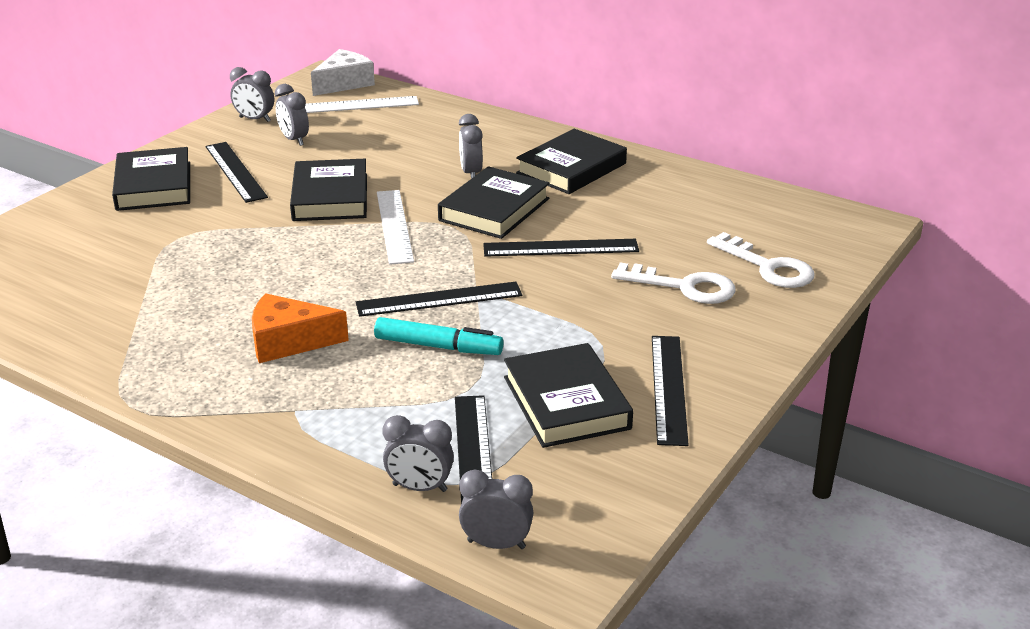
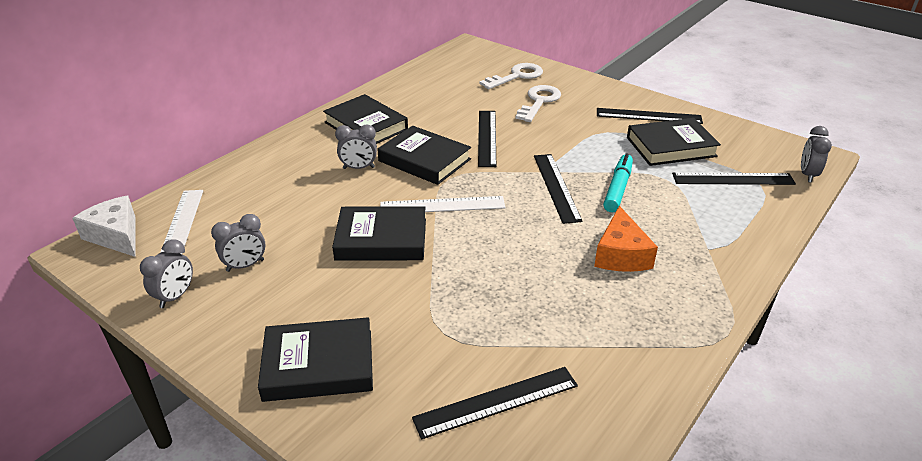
camera: 85 degrees left, 5 degrees up
black ruler [205,142,268,203] -> black ruler moved to [412,367,578,439]
grey clock [383,415,454,492] -> none

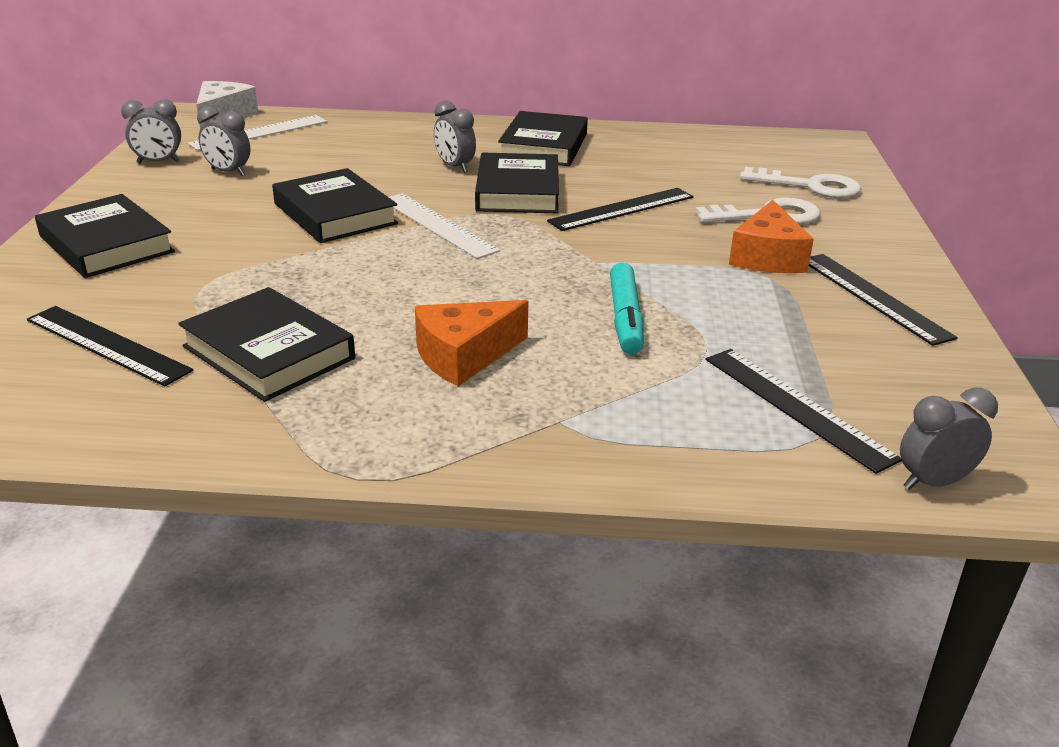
camera: 55 degrees right, 5 degrees down
black ruler [534,154,583,224] -> none
turquoise marker [603,153,633,212] -> turquoise marker turned 105 degrees clockwise [610,262,644,355]
black book [627,118,721,166] -> black book moved to [178,287,355,402]
none -> orange cheese [729,200,814,273]

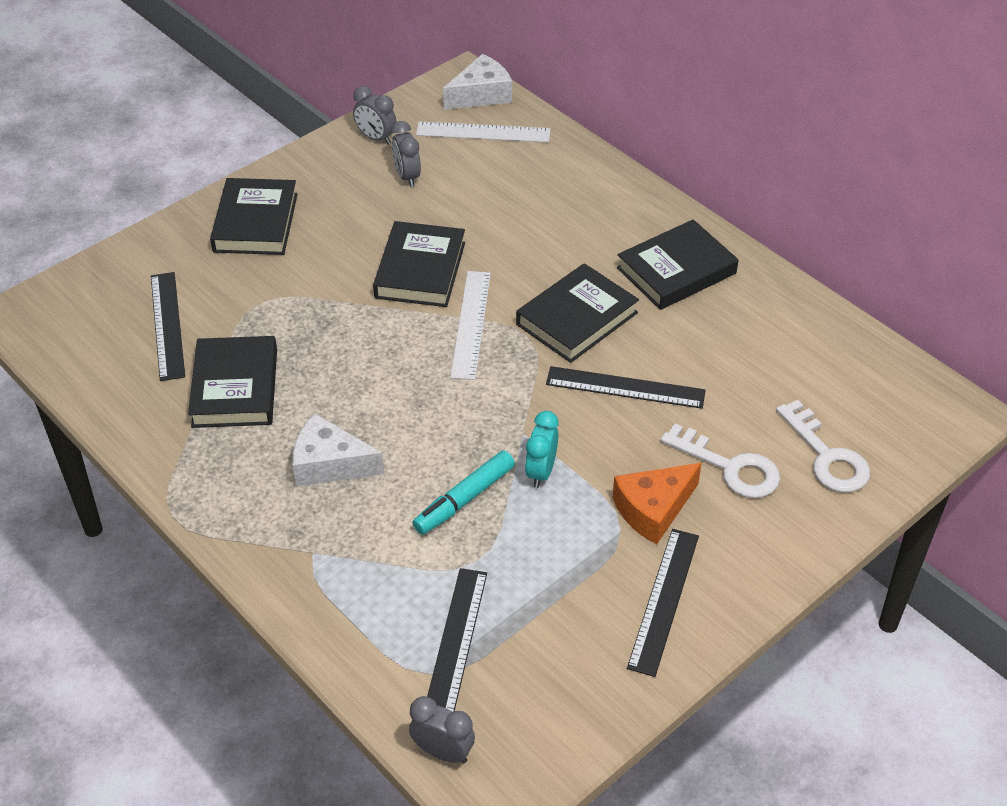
camera: 45 degrees right, 15 degrees up
orange cheese [415,300,529,386] -> white cheese [293,413,384,487]
grey clock [434,101,476,173] -> none
none -> turquoise clock [525,411,559,488]

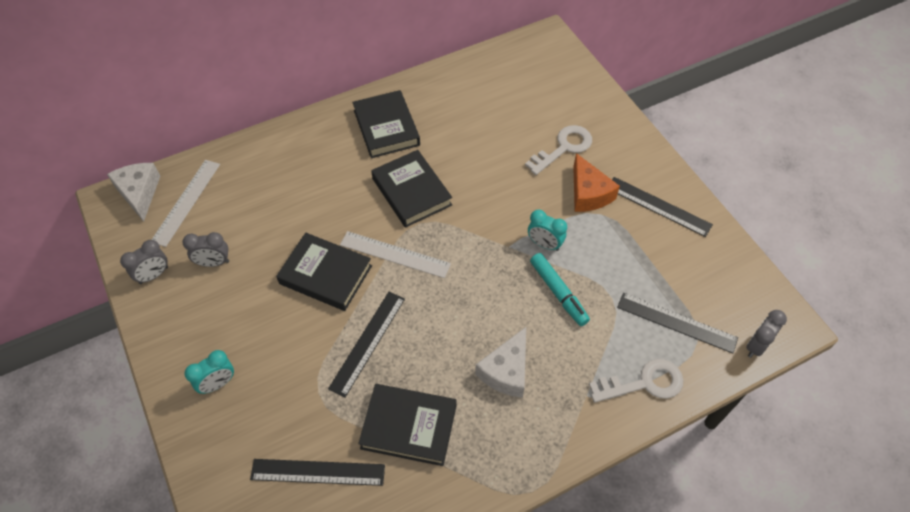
camera: 75 degrees left, 10 degrees up
black book [210,178,298,255] -> turquoise clock [185,350,234,394]
black ruler [546,366,706,409] -> black ruler moved to [328,292,405,398]
white key [776,400,870,492] -> white key moved to [589,359,683,403]

